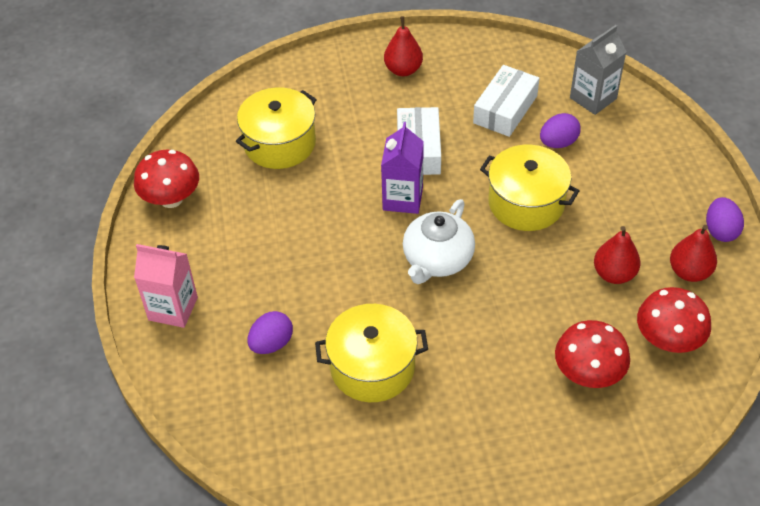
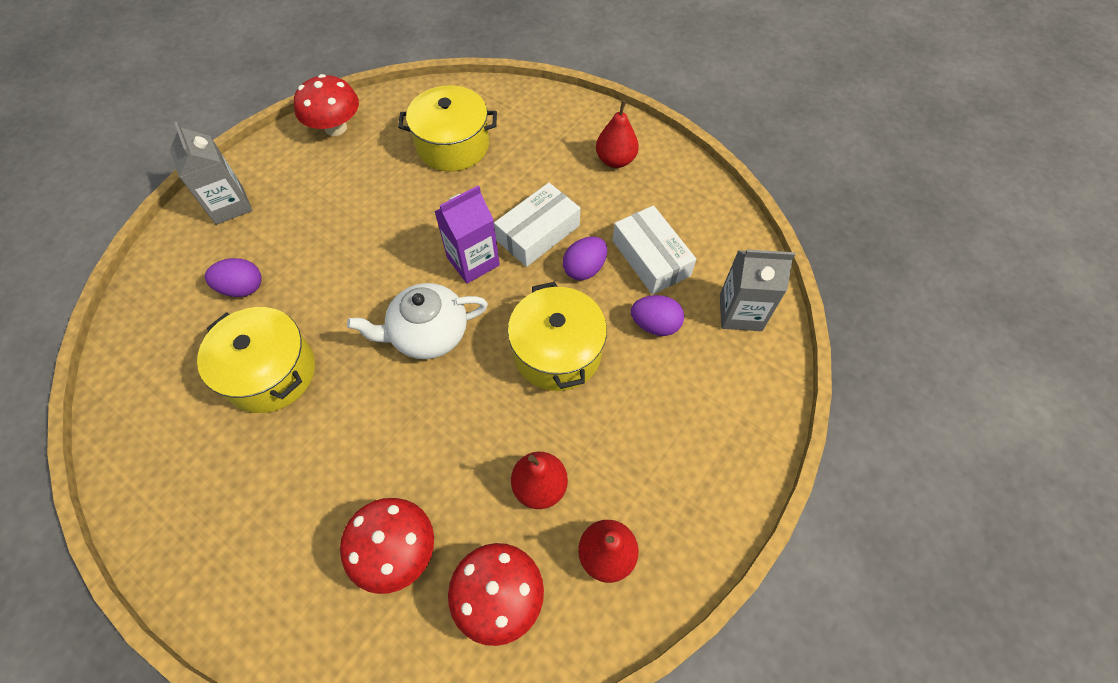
camera: 45 degrees right, 10 degrees up
pink carton [134,244,198,328] -> grey carton [170,122,252,225]
white box [473,65,539,137] -> white box turned 75 degrees clockwise [612,205,696,295]
purple egg [706,197,744,242] -> purple egg moved to [563,237,607,281]

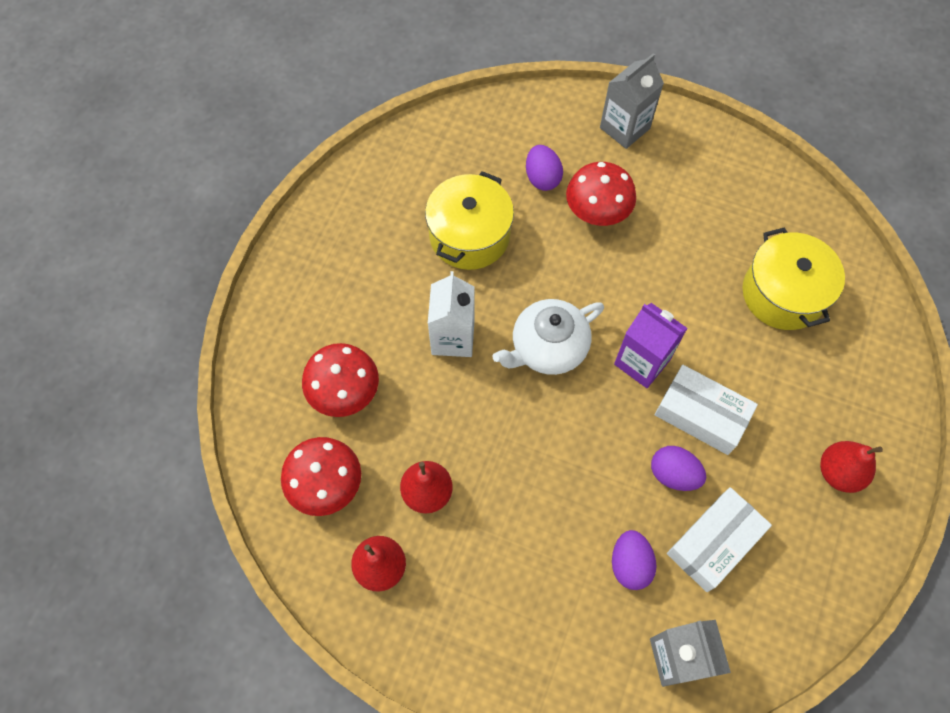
camera: 75 degrees right, 5 degrees up
red mushroom [294,74,359,136] -> red mushroom moved to [566,162,636,226]
white teapot [347,283,488,359] -> white teapot turned 90 degrees counterclockwise [492,299,604,375]
yellow pot [508,282,607,391] -> none
none -> white carton [428,271,475,357]

